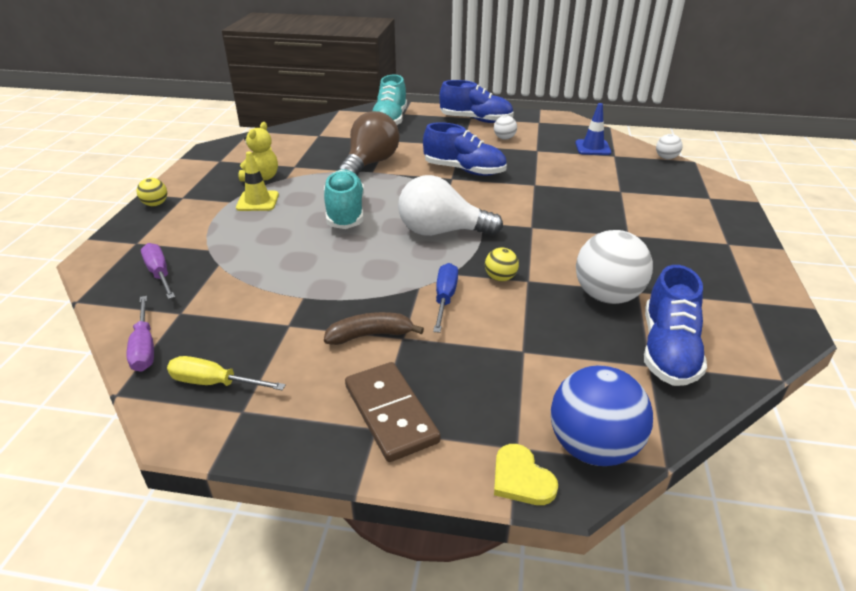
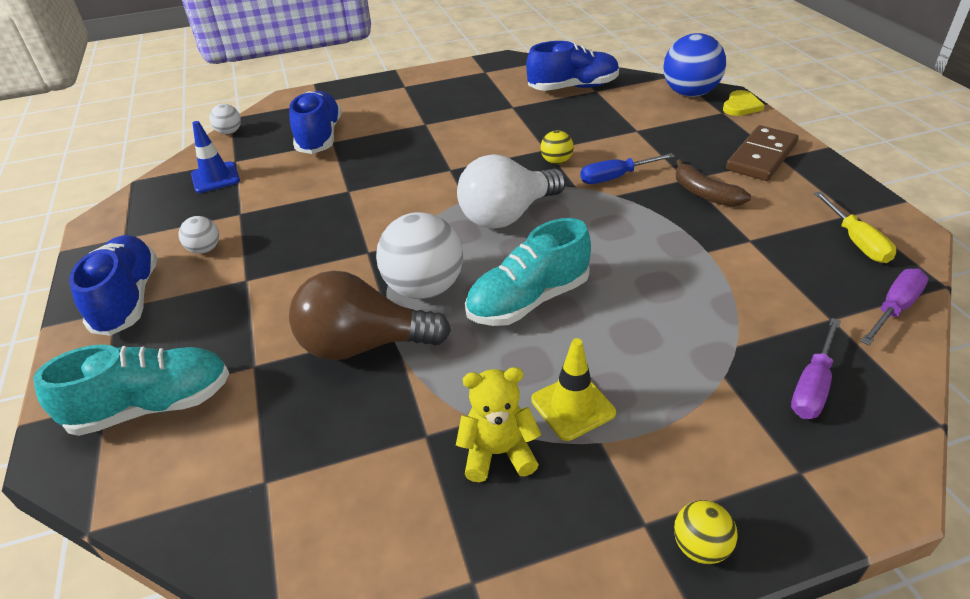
camera: 115 degrees left, 5 degrees up
white light bulb [398,175,503,236] -> white light bulb turned 75 degrees clockwise [457,154,566,229]
blue shoe [423,122,507,176] -> blue shoe moved to [289,91,342,154]
white ball [576,230,653,304] -> white ball moved to [376,212,463,299]

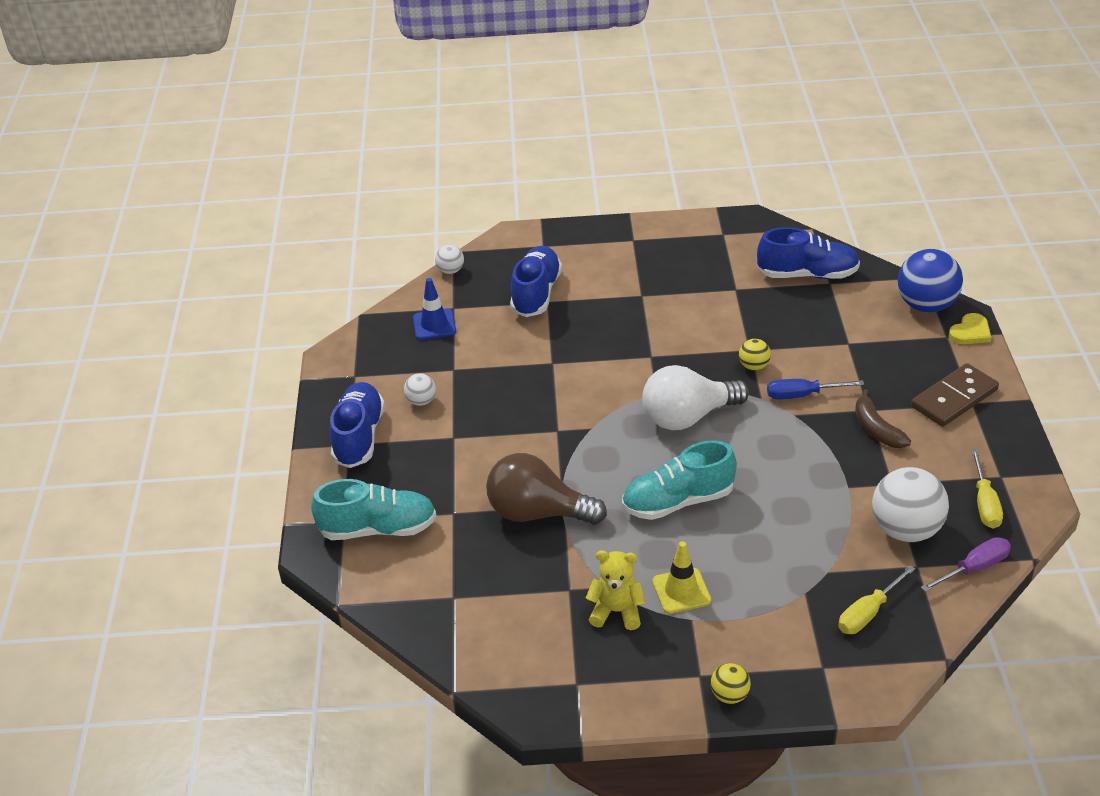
camera: 15 degrees right, 0 degrees up
white ball [376,212,463,299] -> white ball moved to [872,467,949,542]
purple screwdriver [791,318,841,419] -> yellow screwdriver [838,565,915,634]

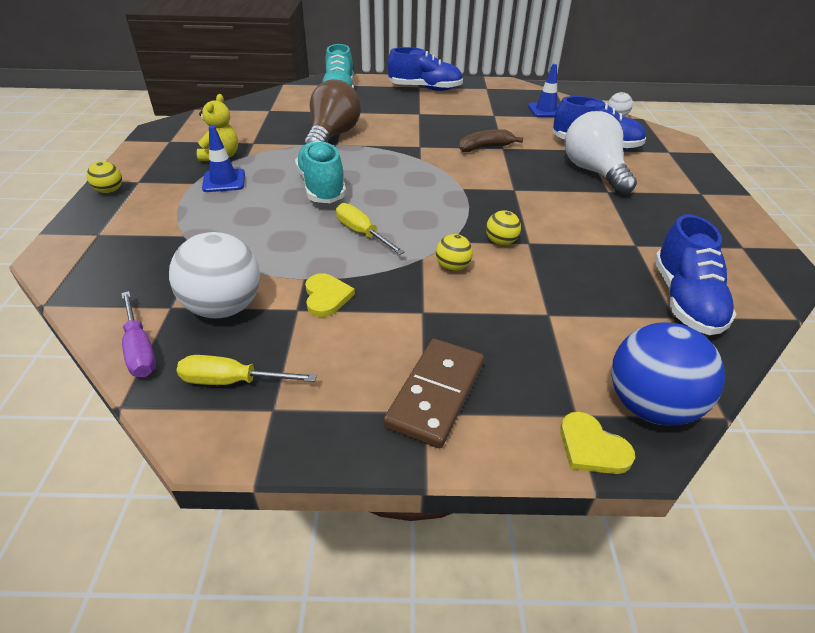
camera: 90 degrees right, 0 degrees up
white ball [404,373,436,406] -> none
white light bulb [642,365,749,430] -> white light bulb moved to [565,111,637,195]
yellow traffic cone [652,541,711,614] -> blue traffic cone [202,126,245,192]
blue screwdriver [767,379,864,400] -> yellow ball [436,234,473,271]
yellow screwdriver [838,565,915,634] -> yellow screwdriver moved to [336,203,405,255]
brown banana [855,389,911,448] -> brown banana moved to [459,129,523,152]
brown domino [911,363,999,427] -> brown domino turned 60 degrees clockwise [384,339,484,448]
none -> yellow heart [305,273,355,317]

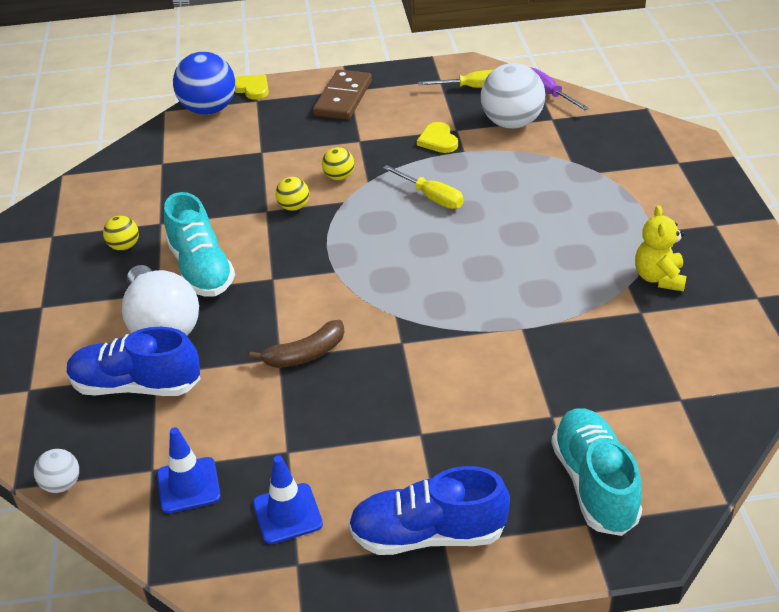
camera: 175 degrees right, 0 degrees up
yellow ball [87,161,122,193] -> yellow ball moved to [103,216,139,251]
blue traffic cone [202,126,245,192] -> blue traffic cone moved to [253,455,323,544]
turquoise shoe [295,140,346,203] -> turquoise shoe moved to [164,192,235,297]
brown light bulb [304,79,361,145] -> none
blue shoe [654,214,736,335] -> none

